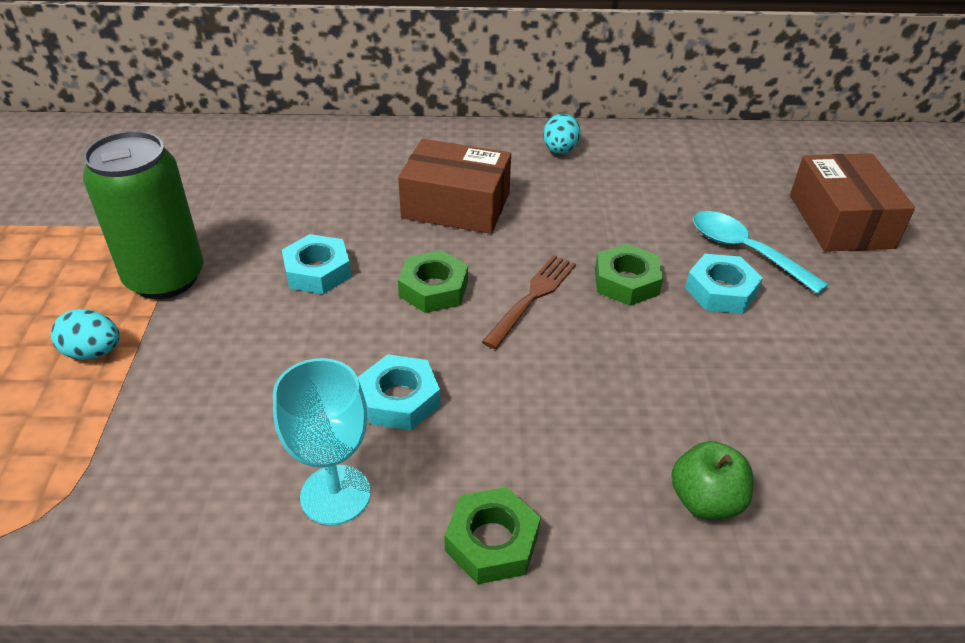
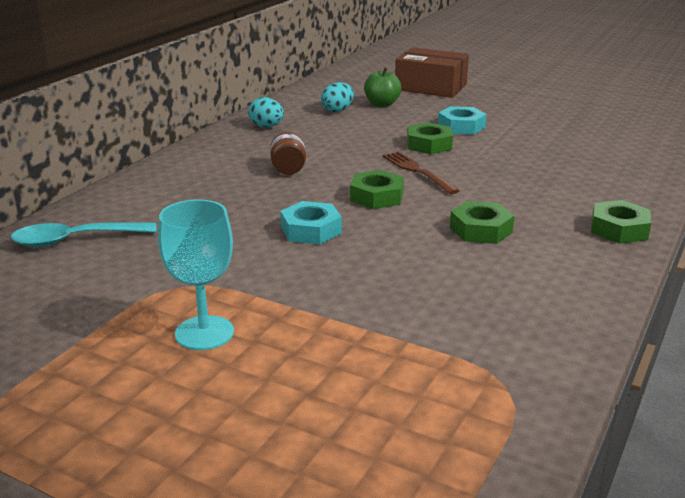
camera: 60 degrees left, 15 degrees down
turquoise egg [51,309,120,360] -> turquoise egg moved to [321,82,354,112]
green can [83,131,204,299] -> none
turquoise goblet [273,358,371,525] -> turquoise goblet moved to [158,200,234,350]
turquoise nut [358,354,440,430] -> green nut [450,201,514,244]
brown box [398,139,511,234] -> brown jar [270,132,306,175]
green apple [671,441,753,520] -> green apple moved to [364,68,402,107]
turquoise spoon [693,211,829,294] -> turquoise spoon moved to [11,222,157,247]

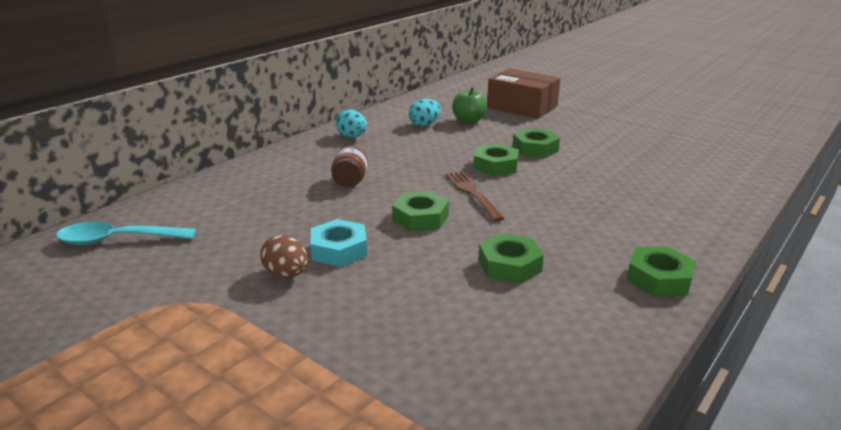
camera: 10 degrees right, 0 degrees up
turquoise goblet [158,200,234,350] -> none
turquoise nut [438,106,487,134] -> green nut [513,128,560,158]
none -> brown egg [260,235,308,278]

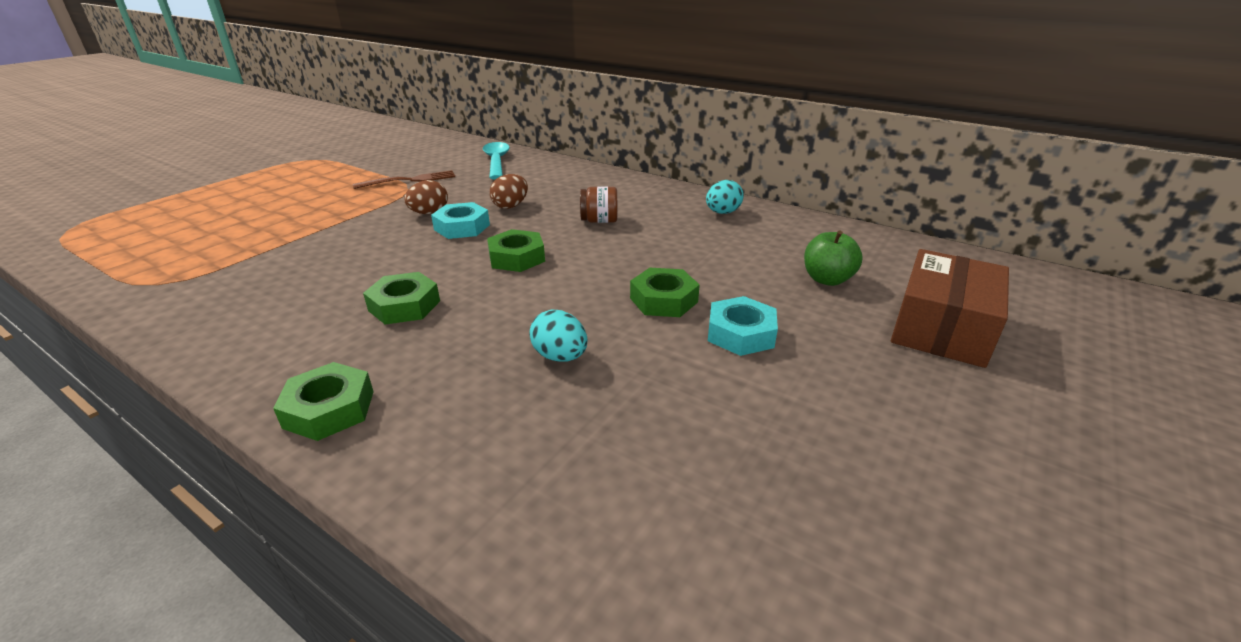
camera: 85 degrees right, 5 degrees up
turquoise egg [409,99,441,127] -> turquoise egg moved to [529,310,587,362]
brown fork [445,171,505,222] -> brown fork moved to [353,170,455,189]
green nut [513,128,560,158] -> turquoise nut [708,296,778,356]
none -> brown egg [490,174,528,209]

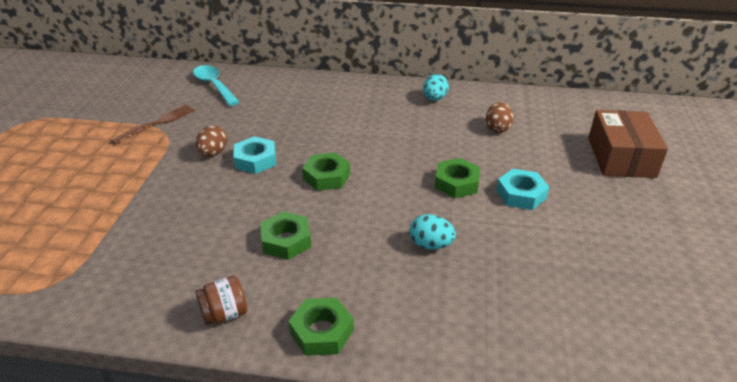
camera: 25 degrees left, 5 degrees up
brown egg [490,174,528,209] -> brown egg moved to [486,102,514,133]
brown jar [580,186,617,223] -> brown jar moved to [195,276,247,325]
green apple [804,230,863,286] -> none

